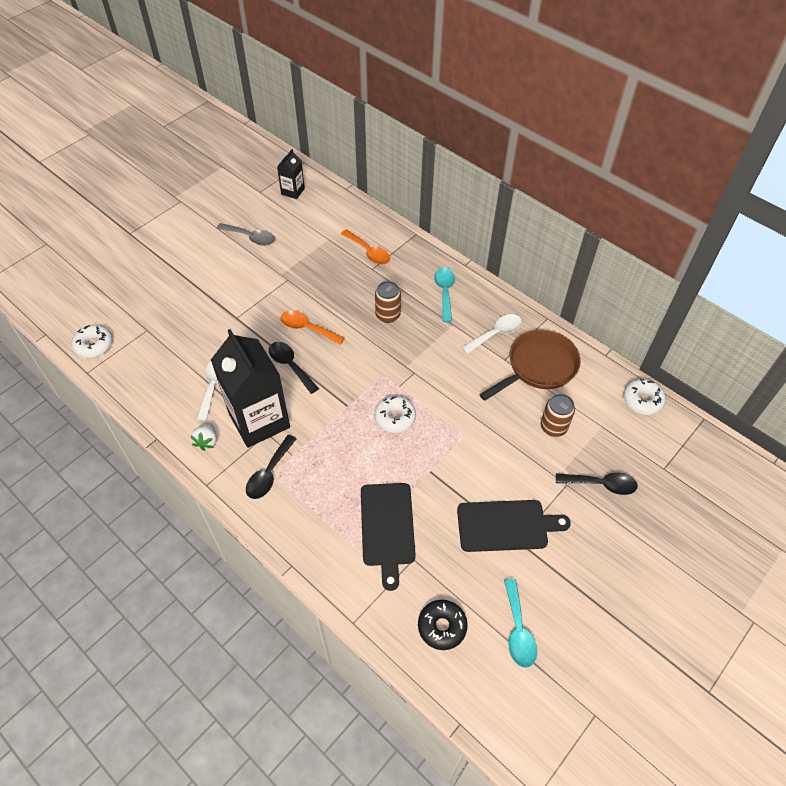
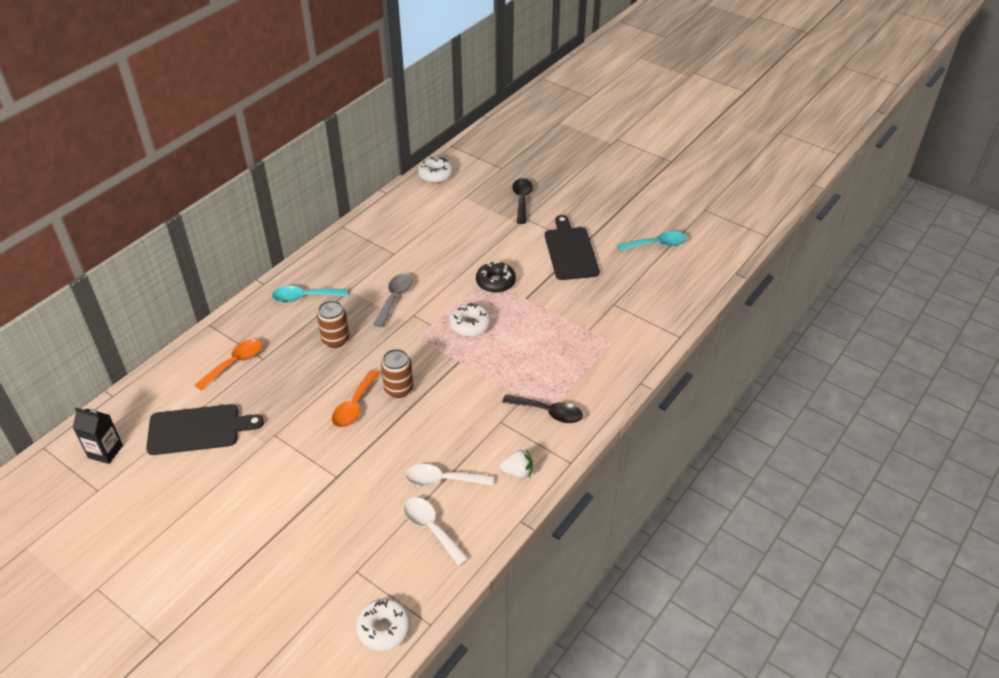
camera: 95 degrees left, 10 degrees down
black carton [211,329,290,448] -> none
grey spoon [217,223,275,246] -> grey spoon moved to [374,274,412,327]
black spoon [269,342,319,394] -> none
black cutting board [361,483,416,591] -> black cutting board moved to [146,404,264,455]
black donut [418,600,468,650] -> black donut moved to [476,261,516,293]
white spoon [461,314,522,354] -> white spoon moved to [404,497,469,566]
brown pan [480,330,581,401] -> none
brown can [541,394,575,437] -> brown can moved to [381,349,413,398]

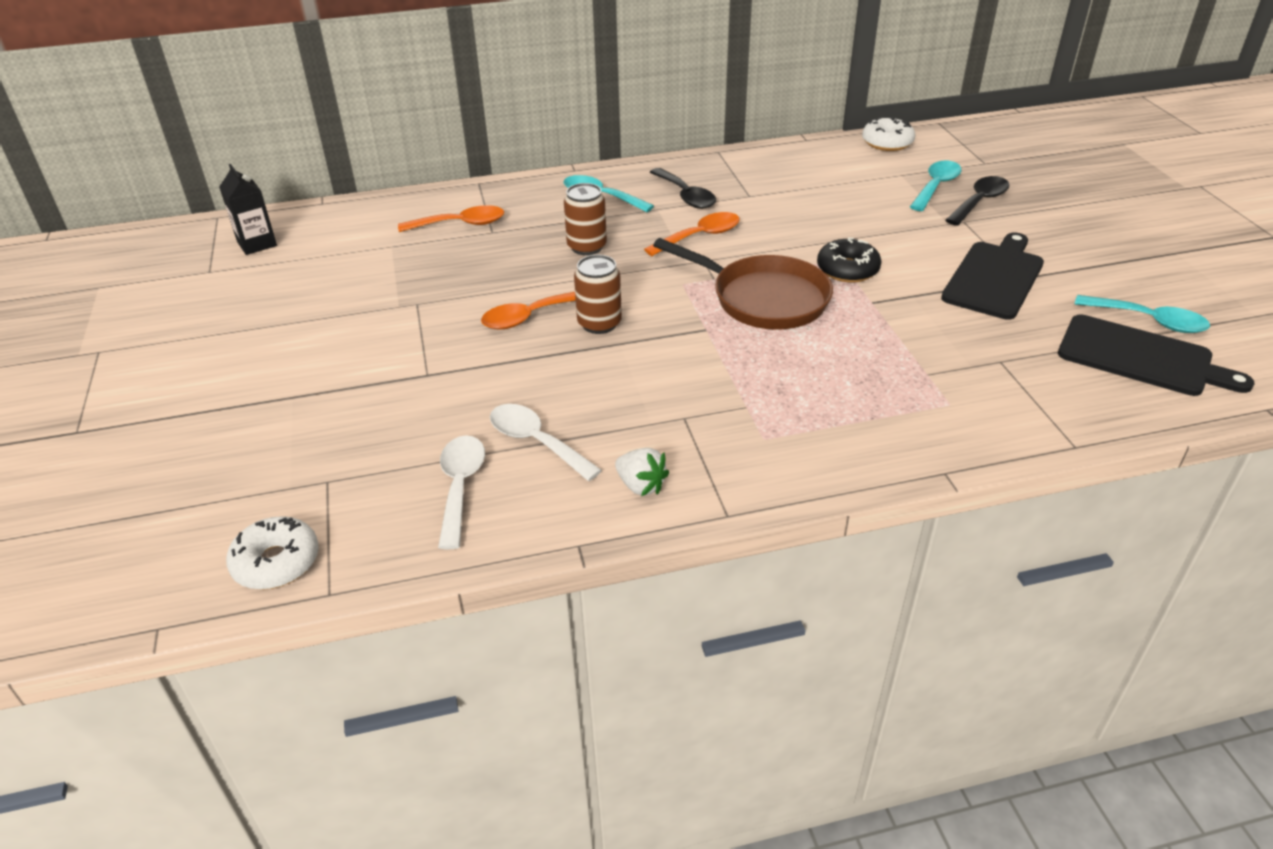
camera: 40 degrees right, 5 degrees down
black cutting board [146,404,264,455] -> black cutting board moved to [1058,314,1255,396]
grey spoon [374,274,412,327] -> orange spoon [644,212,740,256]
white donut [450,303,491,337] -> brown pan [653,238,833,330]
black spoon [502,395,583,423] -> black spoon moved to [650,168,716,209]
none -> turquoise spoon [910,160,962,211]

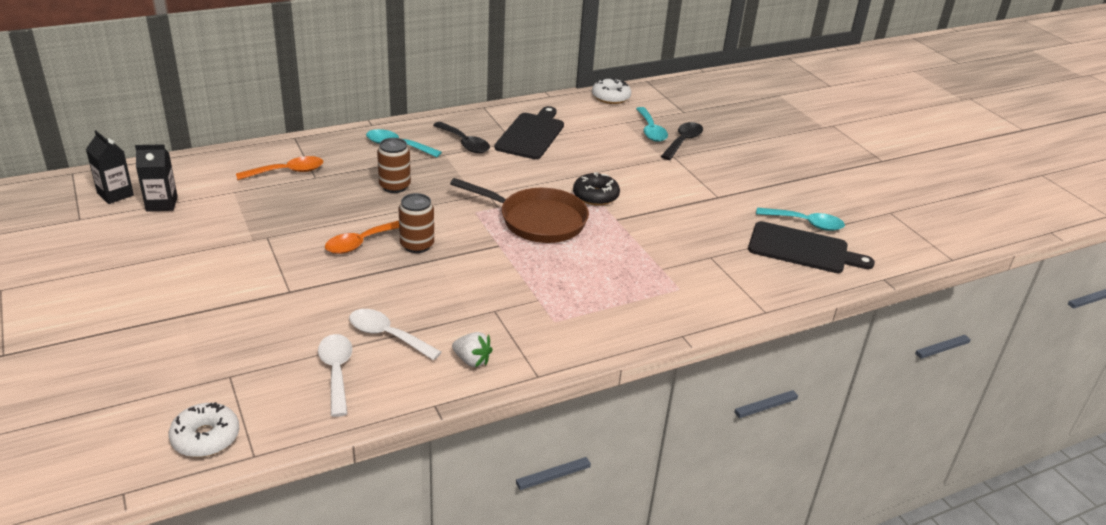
camera: 15 degrees left, 5 degrees down
orange spoon [644,212,740,256] -> none
turquoise spoon [910,160,962,211] -> turquoise spoon turned 150 degrees clockwise [636,107,668,142]
black cutting board [941,232,1044,320] -> black cutting board moved to [494,106,564,159]
none -> black carton [135,144,178,212]

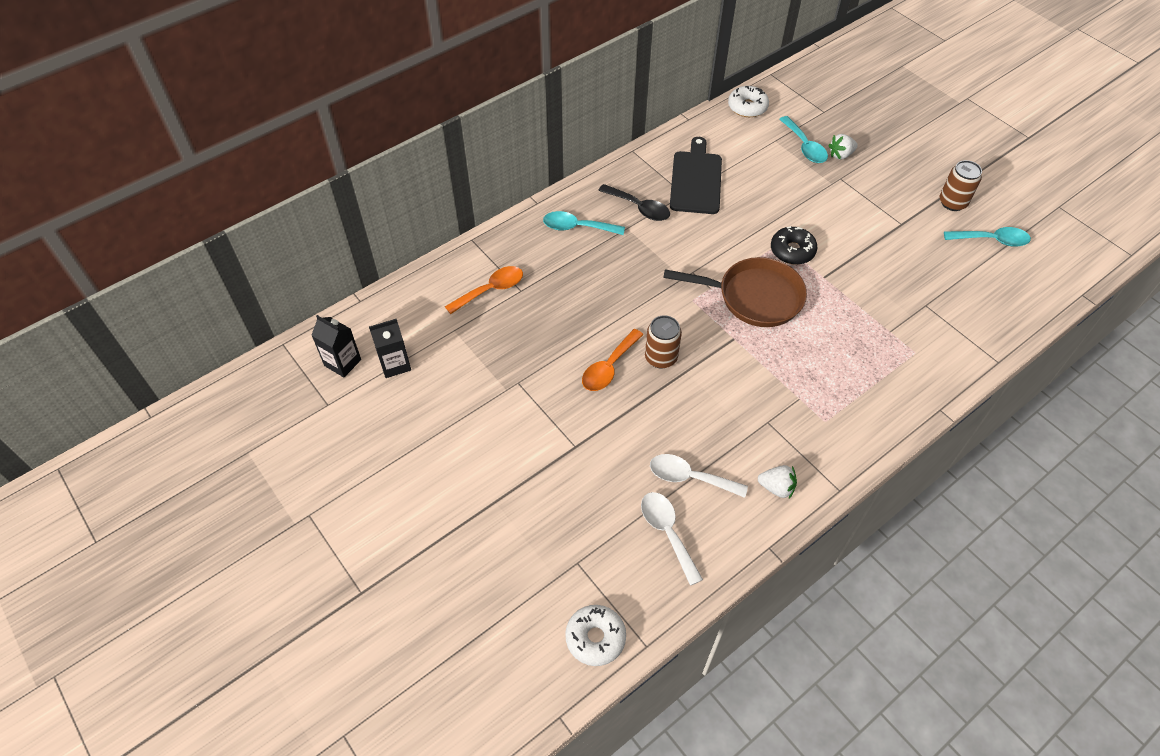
camera: 10 degrees left, 20 degrees up
brown can [377,138,411,193] -> brown can moved to [940,160,982,211]
black spoon [661,122,703,160] -> white strawberry [828,134,858,160]
black cutting board [748,221,875,273] -> none

